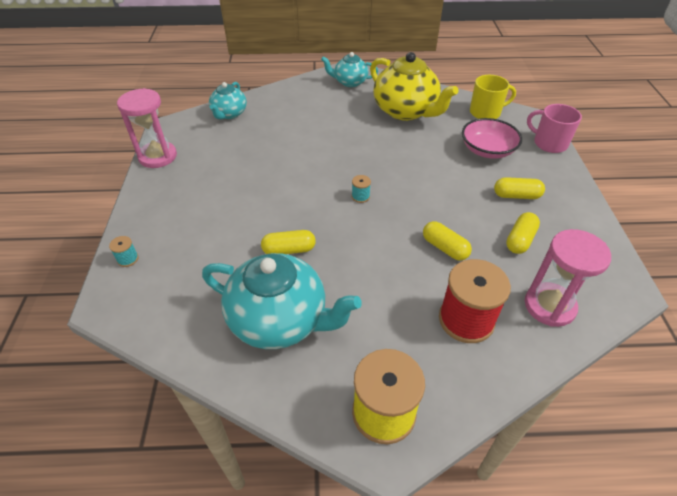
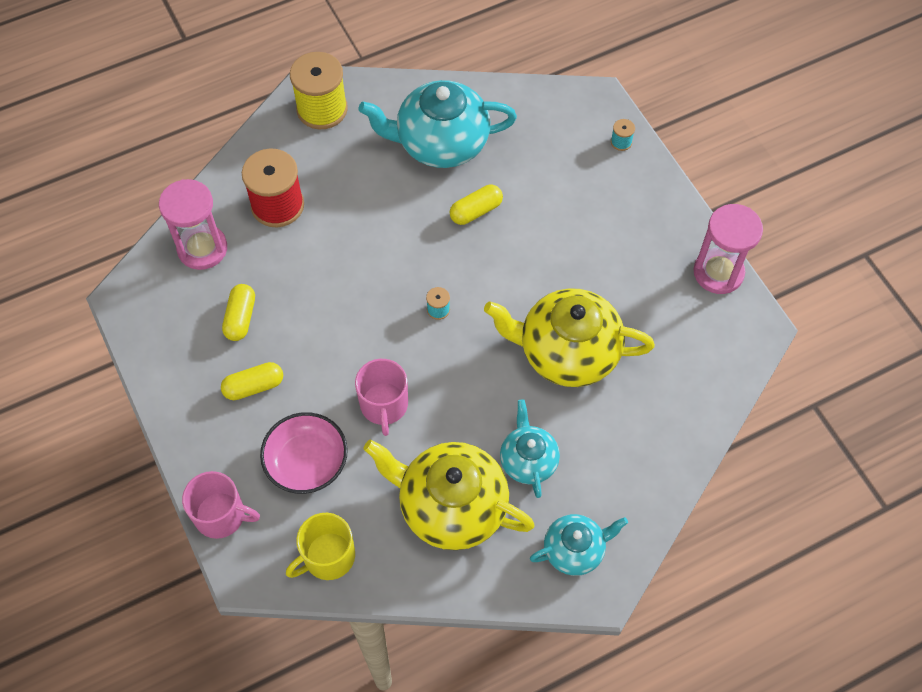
camera: 155 degrees right, 15 degrees up
turquoise teapot [209,82,247,119] -> turquoise teapot moved to [500,399,560,498]
yellow capsule [423,221,472,261] -> none
none -> pink mug [355,359,408,436]
none -> yellow teapot [484,288,655,387]

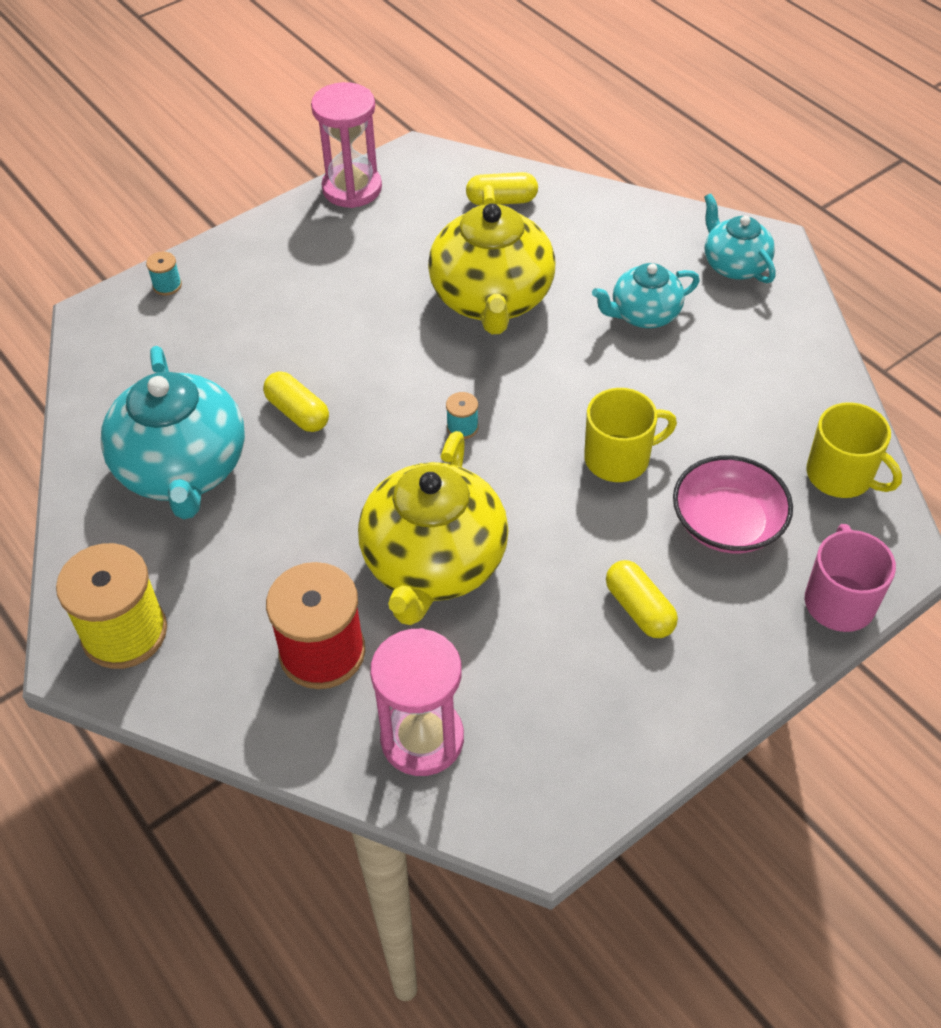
camera: 100 degrees left, 10 degrees down
yellow capsule [222,284,255,341] -> yellow capsule moved to [466,172,538,205]
pink mug [355,359,408,436] -> yellow mug [584,388,677,482]
yellow teapot [363,440,535,550] -> yellow teapot moved to [358,431,509,625]

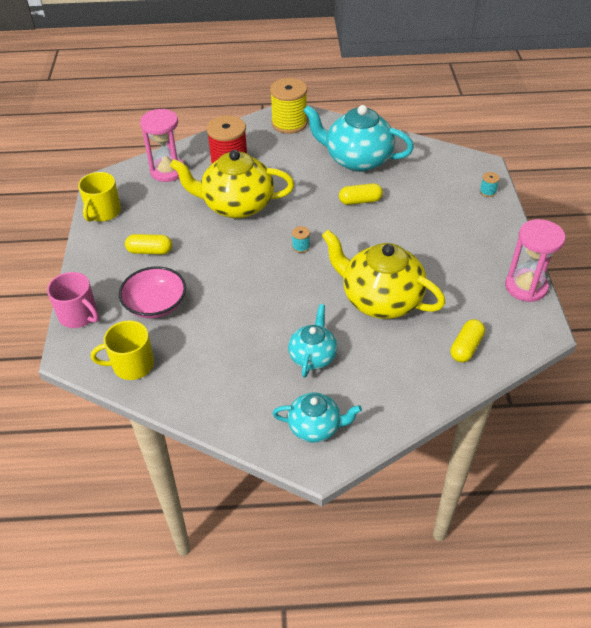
camera: 125 degrees right, 5 degrees down
yellow teapot [358,431,509,625] -> yellow teapot turned 45 degrees counterclockwise [170,150,294,219]
yellow mug [584,388,677,482] -> yellow mug moved to [78,172,121,222]

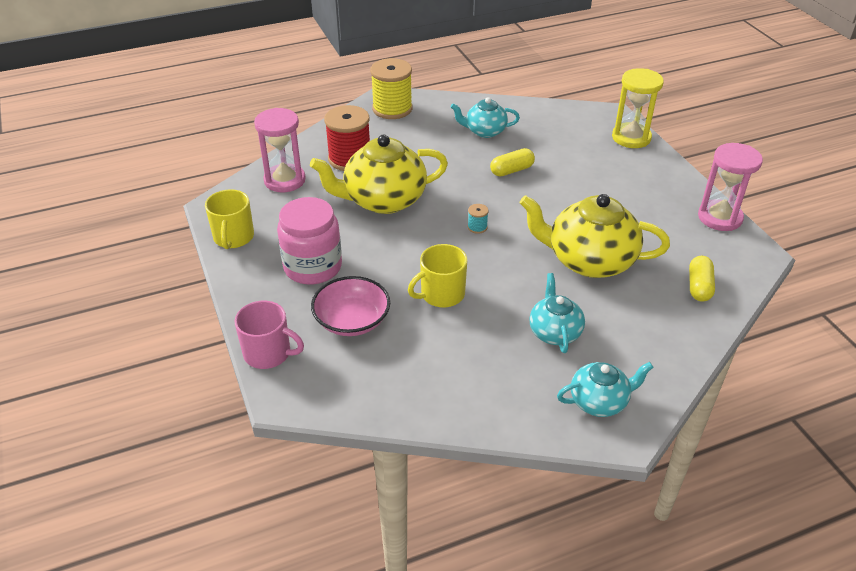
camera: 20 degrees left, 5 degrees down
yellow mug [91,320,154,380] -> yellow mug moved to [408,244,467,307]
yellow capsule [125,234,172,255] -> pink jar [277,197,342,285]
turquoise teapot [303,105,414,172] -> turquoise teapot [451,97,520,138], size x0.56
turquoise spool [480,172,500,197] -> yellow hourglass [612,68,664,148]

